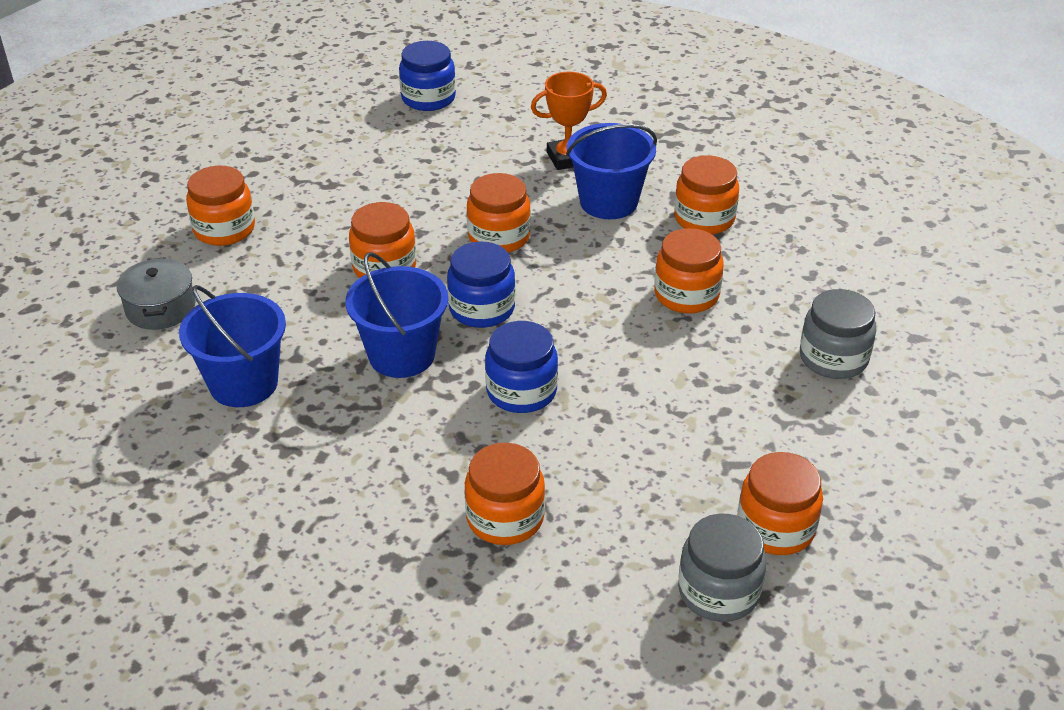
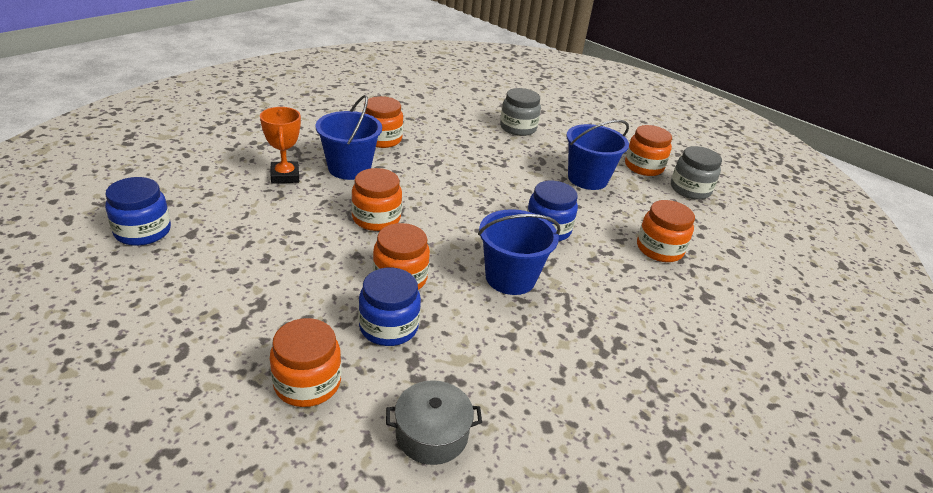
camera: 90 degrees left, 5 degrees down
blue bucket [179,285,286,407] -> blue bucket moved to [566,120,629,190]
blue jar [447,242,515,328] -> blue jar moved to [358,268,421,346]
orange jar [654,228,724,314] -> none

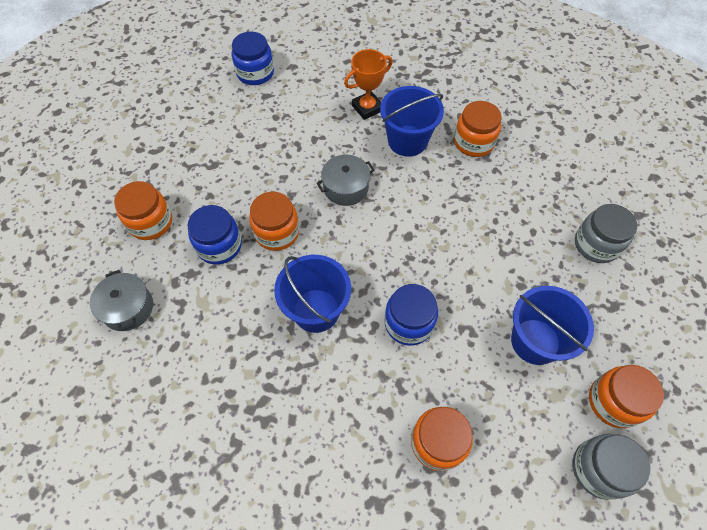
camera: 75 degrees right, 25 degrees up
orange jar [351,168,402,231] -> grey pot [317,155,375,206]

